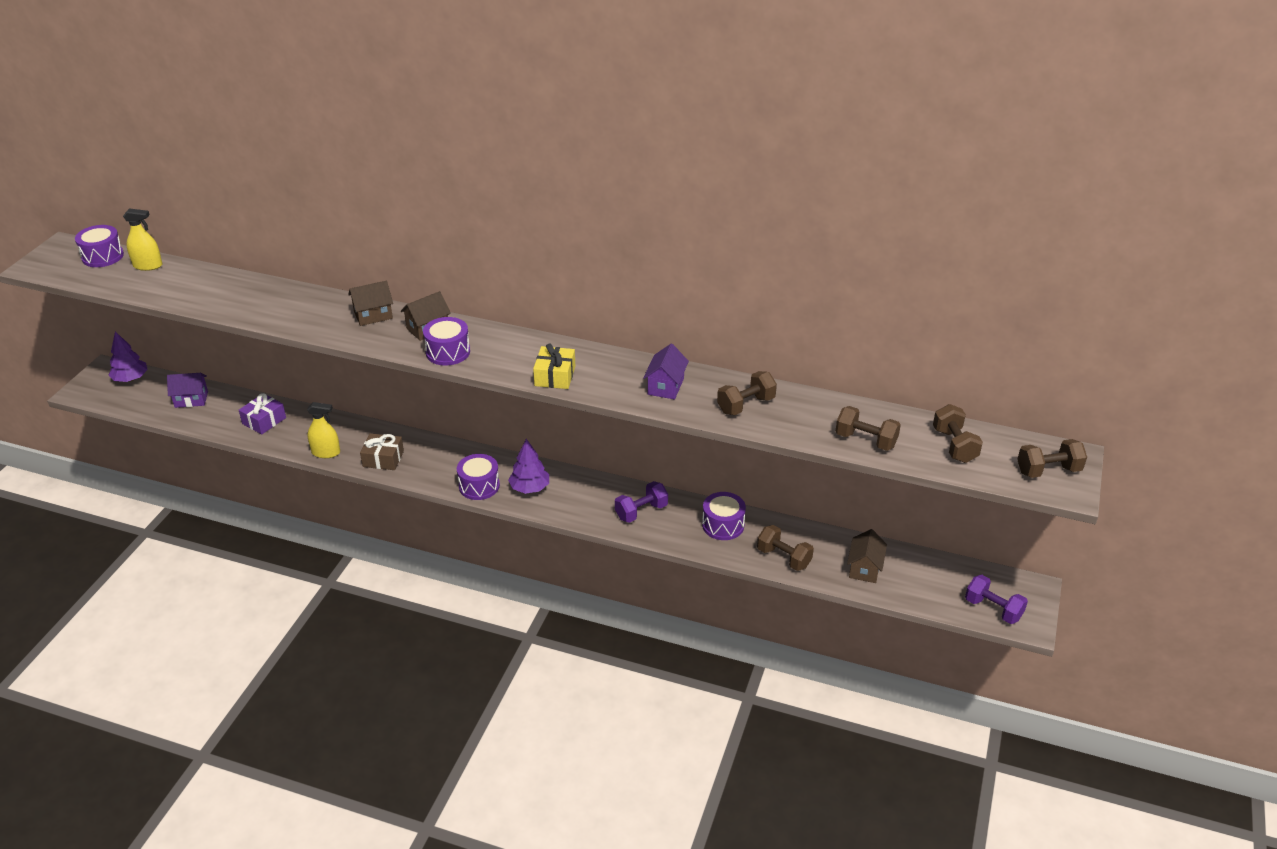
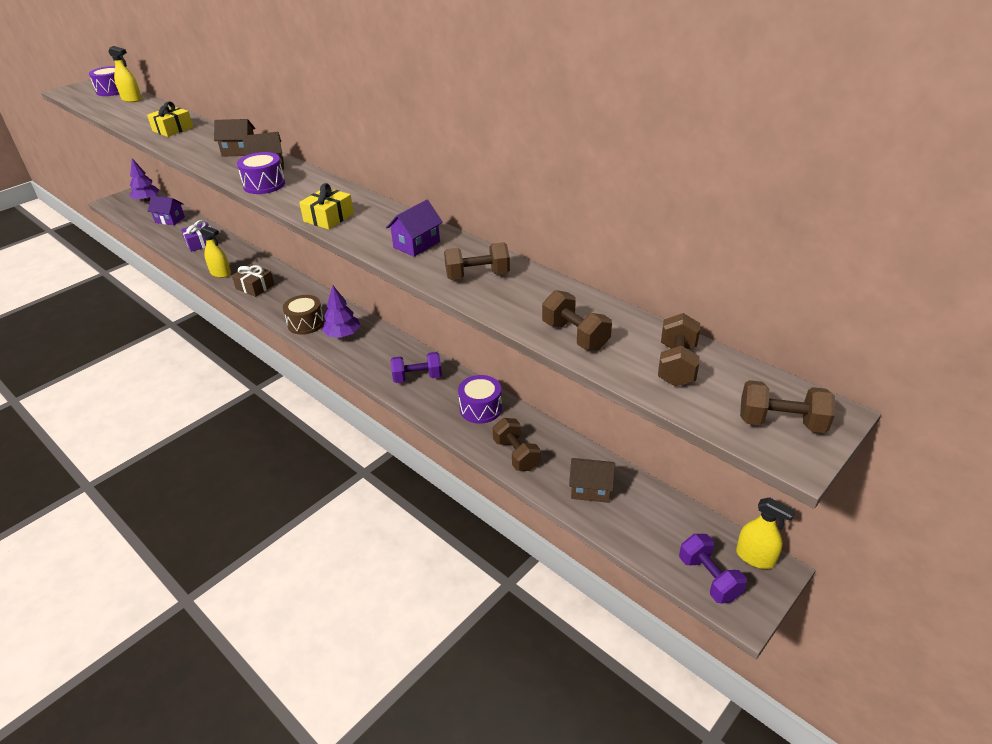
camera: 25 degrees right, 0 degrees up
purple drum [457,454,500,500] -> brown drum [283,295,324,335]
brown house [847,529,887,583] -> brown house turned 60 degrees clockwise [569,458,615,503]
none -> yellow gift [147,101,193,137]
none -> yellow spray bottle [736,497,795,569]

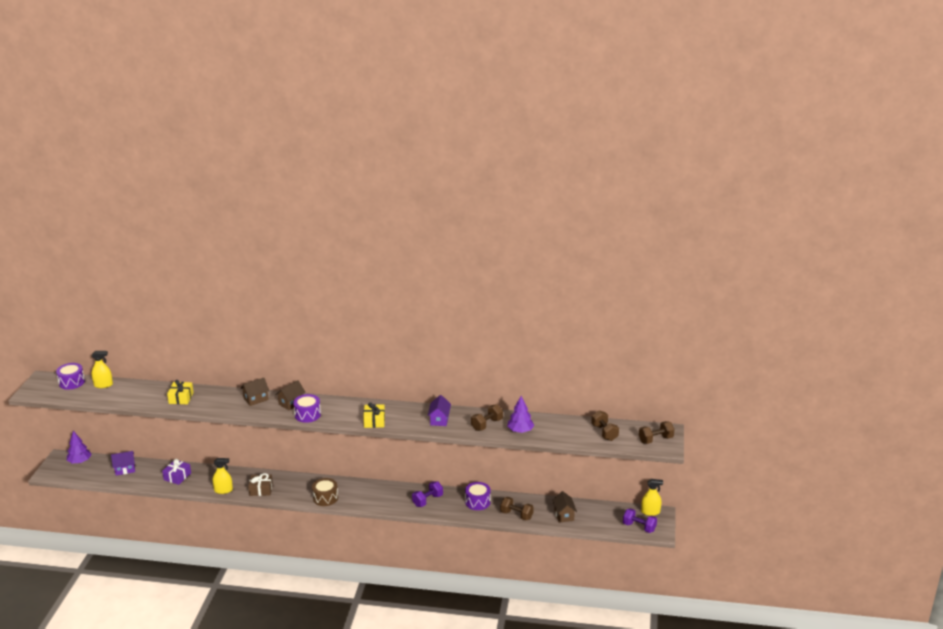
camera: 35 degrees left, 10 degrees down
purple tree [322,285,360,338] -> purple tree moved to [507,396,534,433]
brown dumbbell [542,290,612,351] -> none
brown house [569,458,615,503] -> brown house turned 75 degrees counterclockwise [552,491,577,522]

